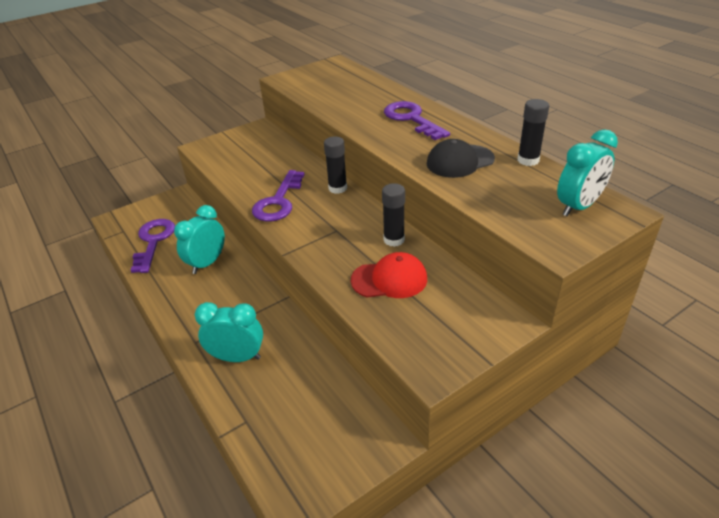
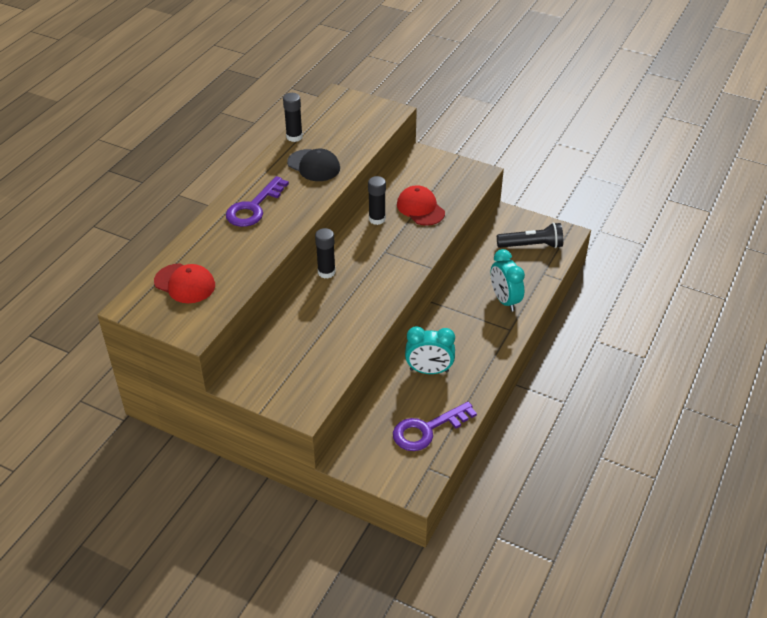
camera: 120 degrees left, 5 degrees up
purple key [252,170,305,222] -> none
turquoise clock [557,129,618,216] -> none
none -> red cap [154,263,215,303]
none -> black flashlight [497,222,563,248]

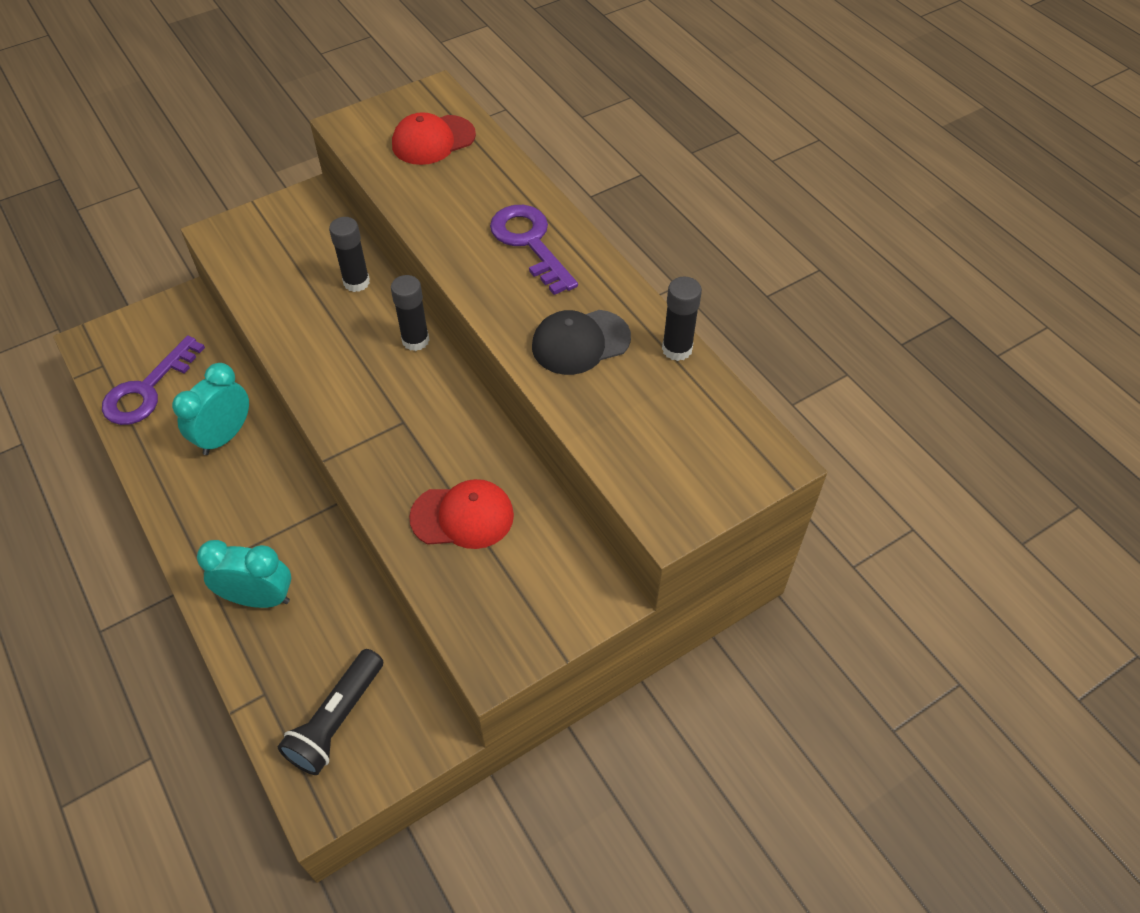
camera: 120 degrees right, 10 degrees up
black glue stick [368,176,386,225] -> black glue stick moved to [329,217,370,292]
purple key [393,402,477,451] -> purple key turned 150 degrees counterclockwise [102,335,205,425]

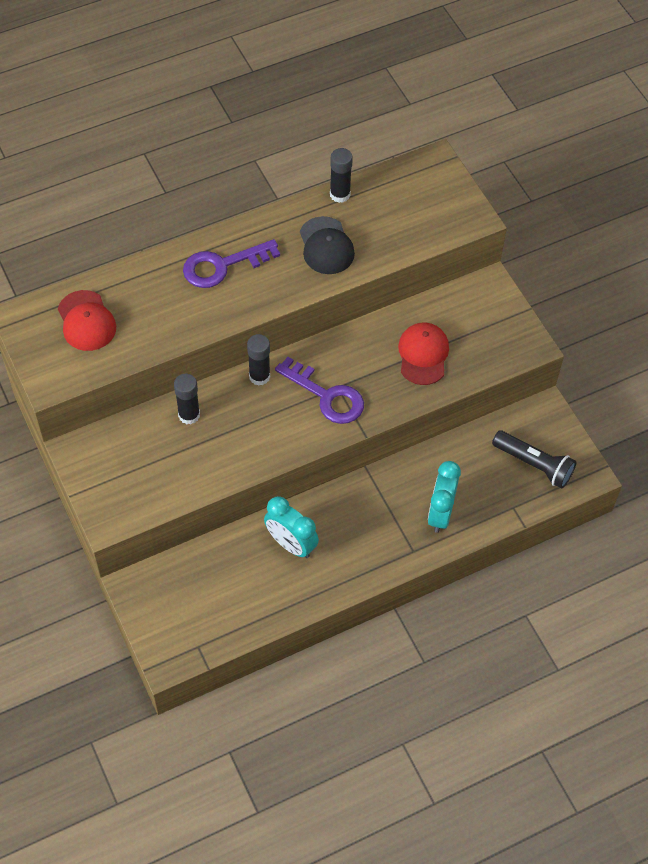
camera: 85 degrees left, 5 degrees up
purple key [102,335,205,425] -> purple key moved to [275,357,364,424]

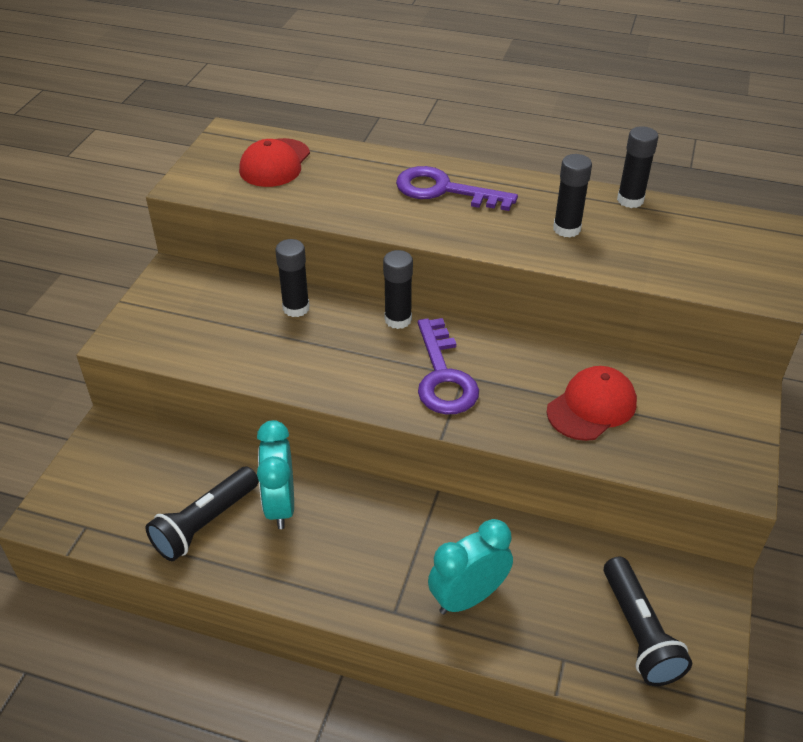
camera: 45 degrees right, 15 degrees down
black cap [300,216,355,274] -> black glue stick [553,154,592,238]
none -> black flashlight [145,466,259,561]

